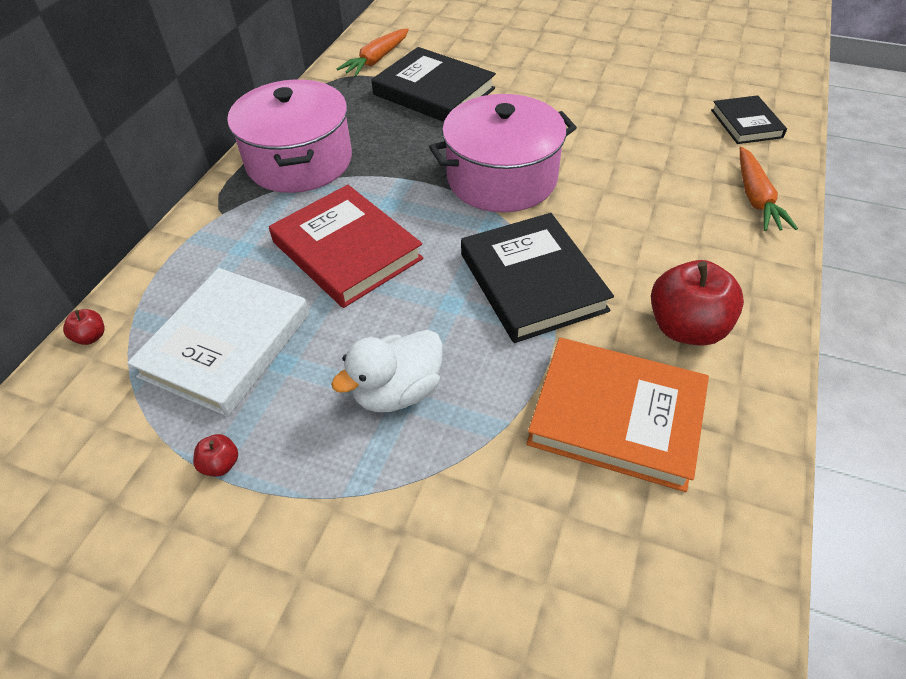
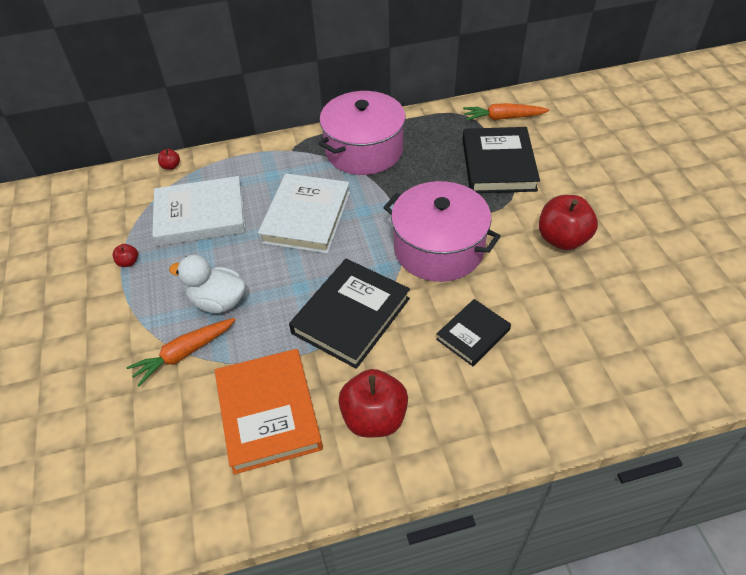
camera: 55 degrees right, 0 degrees up
red book [269,185,423,308] -> white book [258,173,350,254]
black book [711,95,787,144] -> black book moved to [436,299,511,366]
orange carrot [740,147,798,231] -> orange carrot moved to [127,318,236,386]
none -> red apple [539,195,598,250]

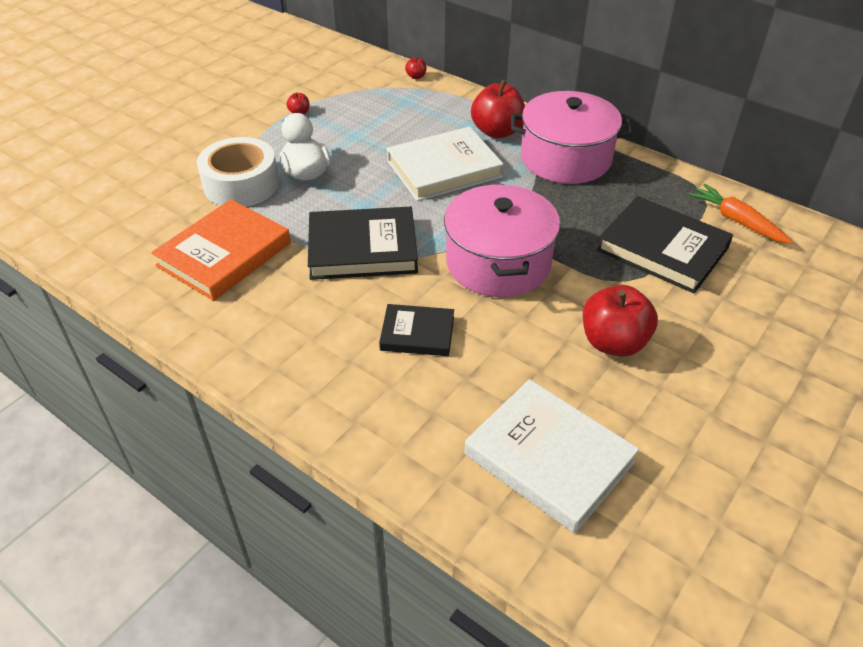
camera: 50 degrees right, 5 degrees down
orange carrot [127,318,236,386] -> white tape [197,137,279,207]
white book [152,176,246,246] -> white book moved to [465,379,639,533]
red apple [338,369,408,438] -> red apple moved to [471,79,525,138]
black book [462,127,540,193] -> black book turned 75 degrees clockwise [597,196,733,294]

